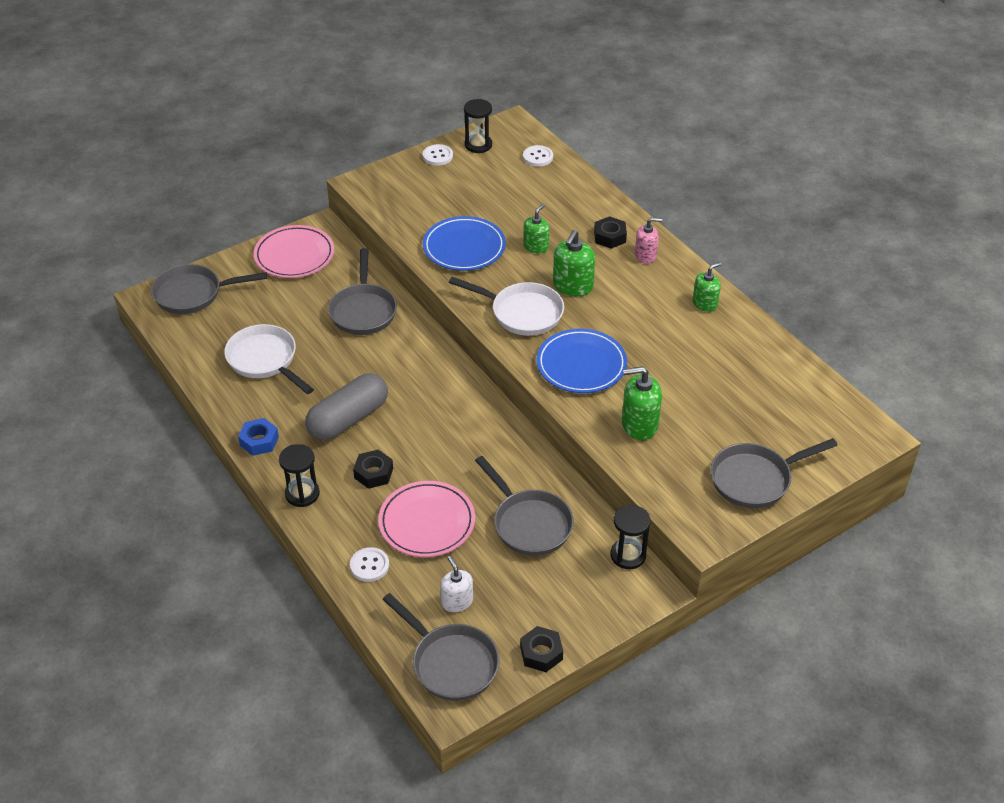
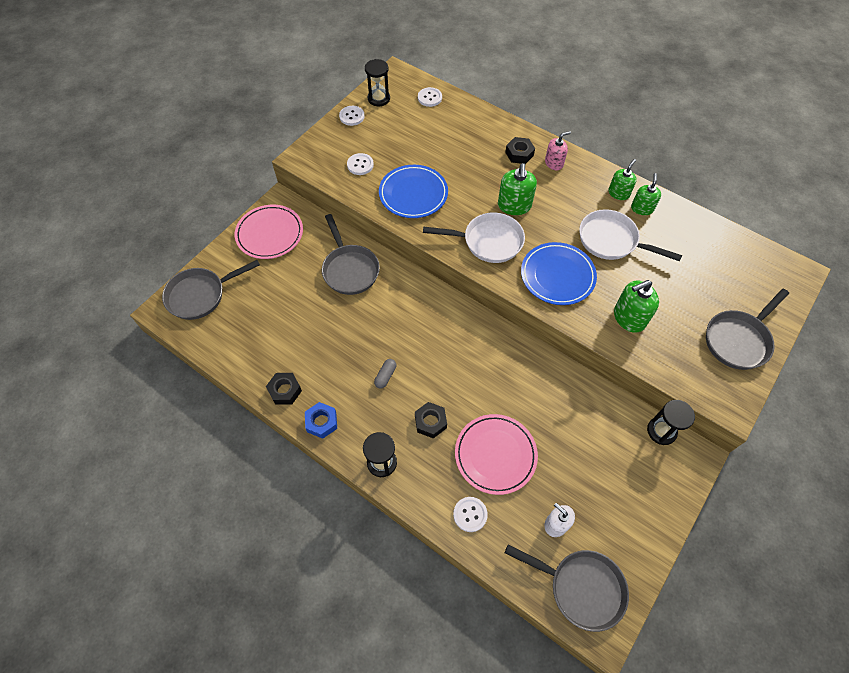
camera: 20 degrees left, 15 degrees up
white pan [224,324,314,394] -> white pan moved to [579,209,682,261]
grey capsule [305,373,388,441] -> grey capsule [374,359,396,389], size x0.41
grey pan [475,456,574,556] -> none
black nut [520,626,563,672] -> black nut moved to [266,373,302,405]
green soap dispenser [523,204,549,254] -> green soap dispenser moved to [631,173,661,215]
none -> white button [347,153,374,175]

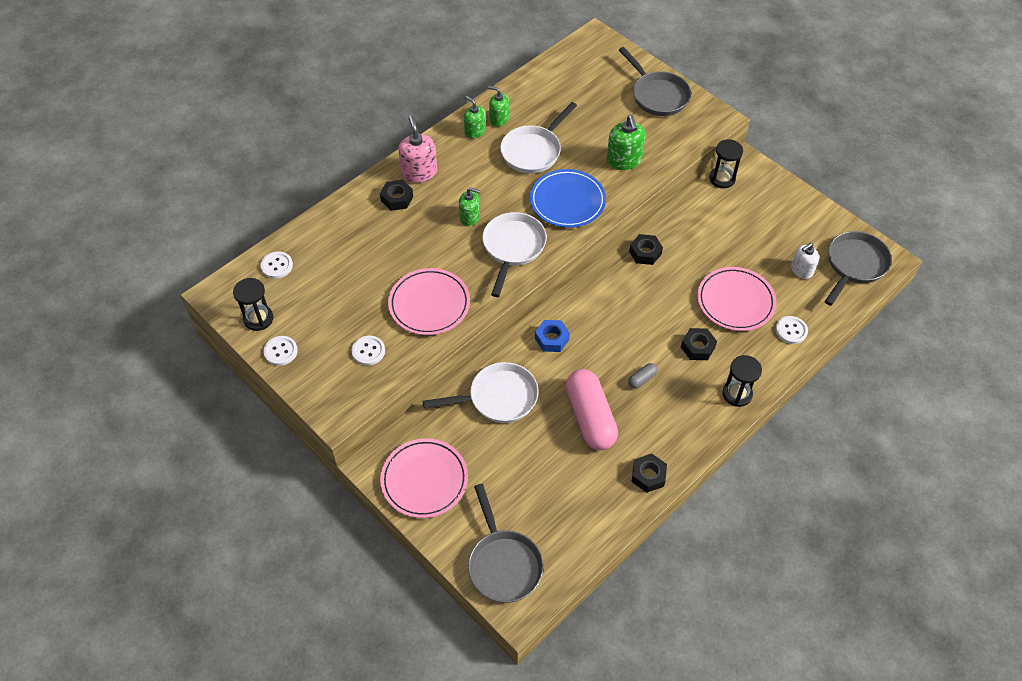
camera: 80 degrees left, 5 degrees down
blue nut [305,402,337,439] -> blue nut moved to [535,320,570,352]
grey pan [322,214,380,295] -> white pan [422,362,539,423]
grey capsule [374,359,396,389] -> grey capsule turned 75 degrees counterclockwise [628,363,658,389]
blue plate [379,165,448,218] -> pink plate [388,268,470,335]
green soap dispenser [498,163,537,215] -> green soap dispenser [459,188,481,226], size x0.67
pink soap dispenser [545,131,571,170] -> pink soap dispenser [398,115,437,183], size x1.50
none -> pink capsule [566,369,618,450]
none -> black nut [629,234,663,265]

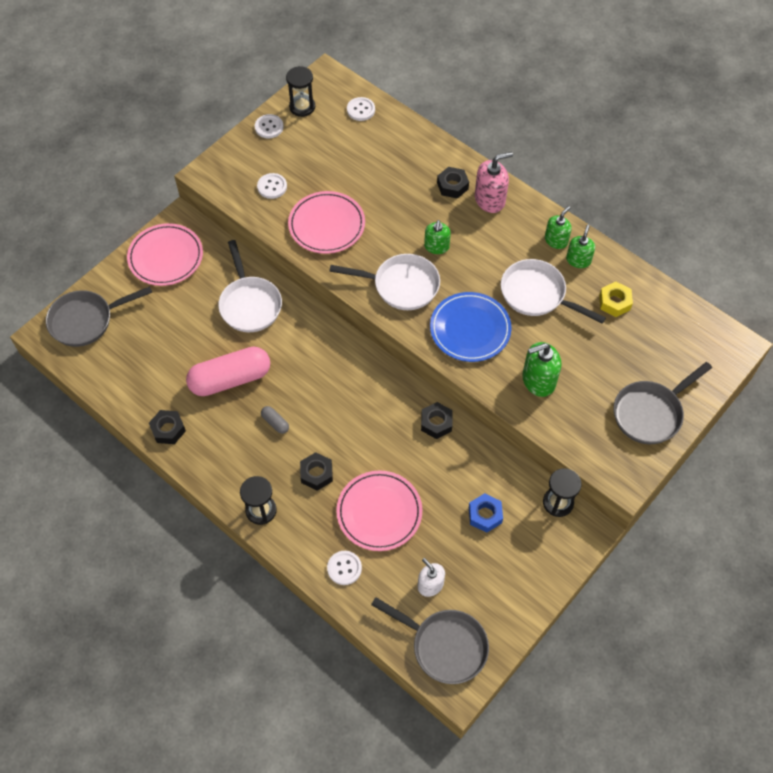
camera: 85 degrees right, 5 degrees up
blue nut [535,320,570,352] -> blue nut moved to [469,493,503,533]
none -> yellow nut [599,282,633,317]

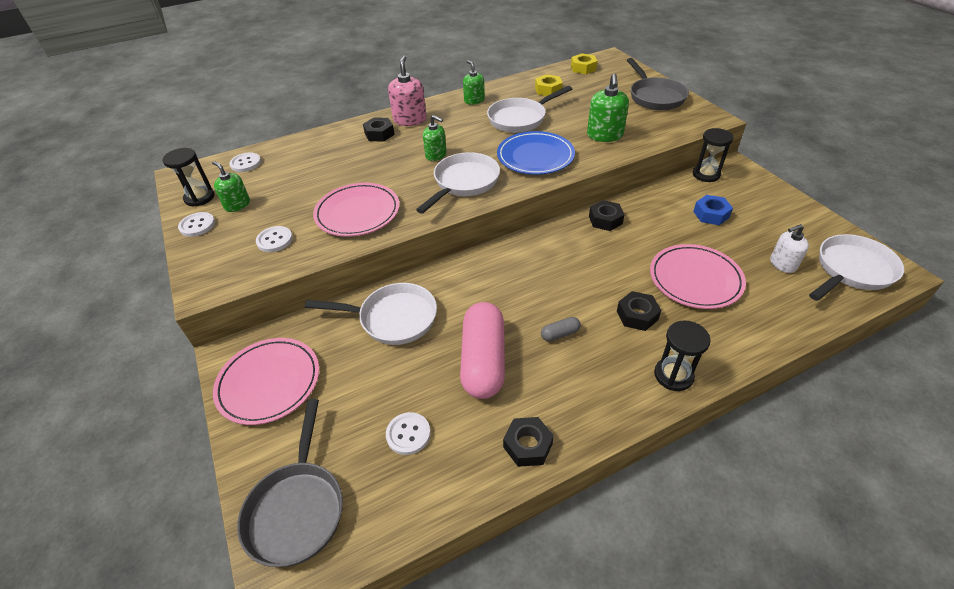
camera: 65 degrees left, 15 degrees down
white button [327,551,362,585] -> white button moved to [386,412,431,455]
grey pan [371,597,489,684] -> white pan [809,234,904,301]
green soap dispenser [566,225,595,268] -> green soap dispenser moved to [212,161,250,212]
none -> yellow nut [571,53,597,74]

